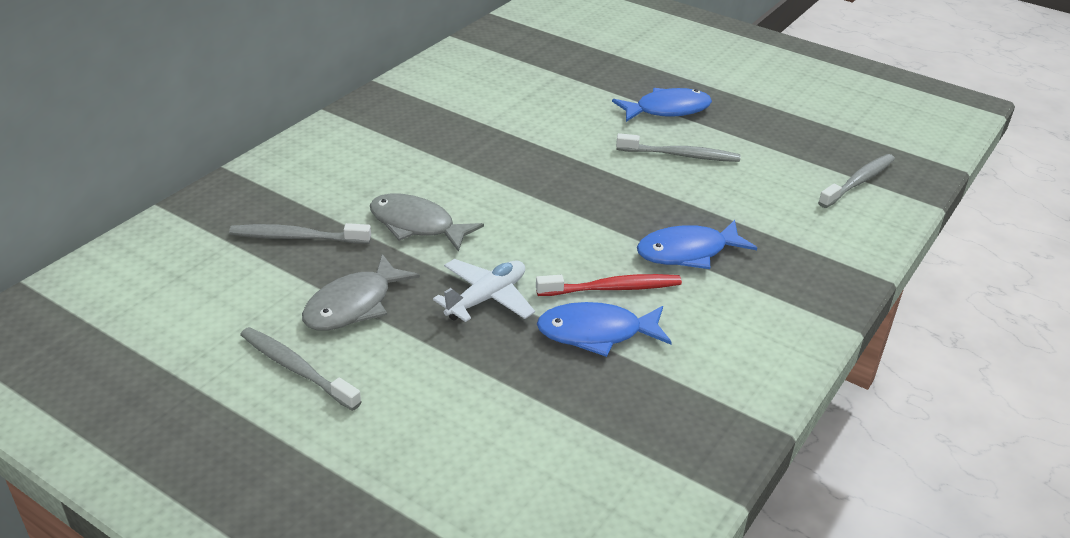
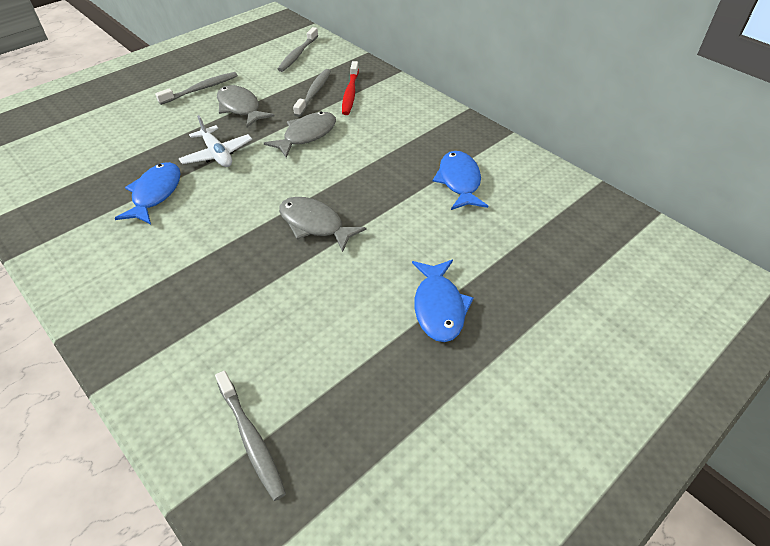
camera: 105 degrees right, 10 degrees up
red toothbrush [536,274,682,296] -> red toothbrush moved to [342,61,359,115]
grey toothbrush [616,133,740,162] -> grey toothbrush moved to [278,27,318,72]
blue fish [637,220,757,269] -> blue fish moved to [433,151,488,210]
none -> grey fish [279,197,367,252]

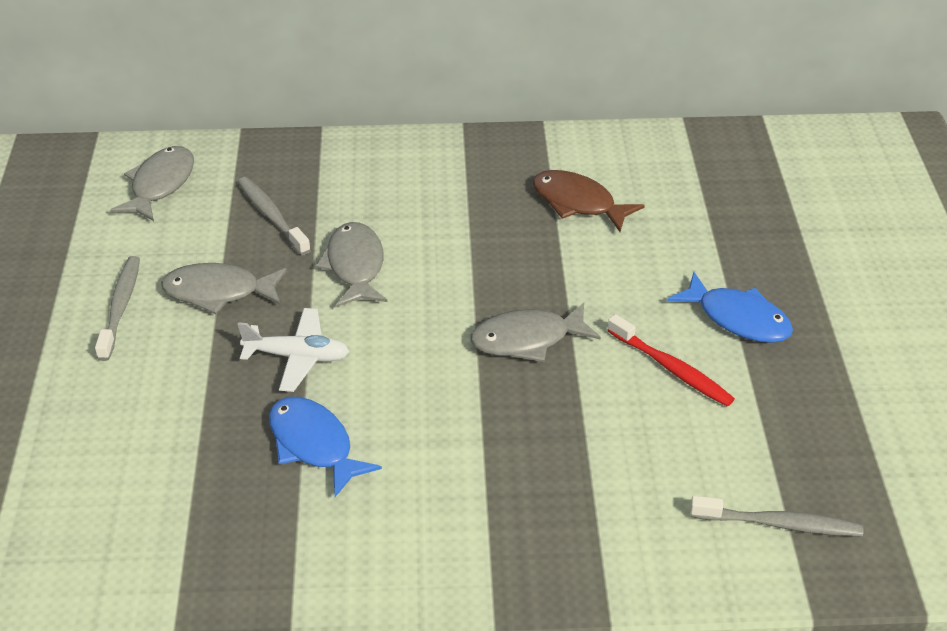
camera: 50 degrees left, 5 degrees down
grey toothbrush [278,27,318,72] -> grey fish [110,146,194,221]
red toothbrush [342,61,359,115] -> red toothbrush moved to [607,314,735,406]
blue fish [433,151,488,210] -> brown fish [533,170,645,232]

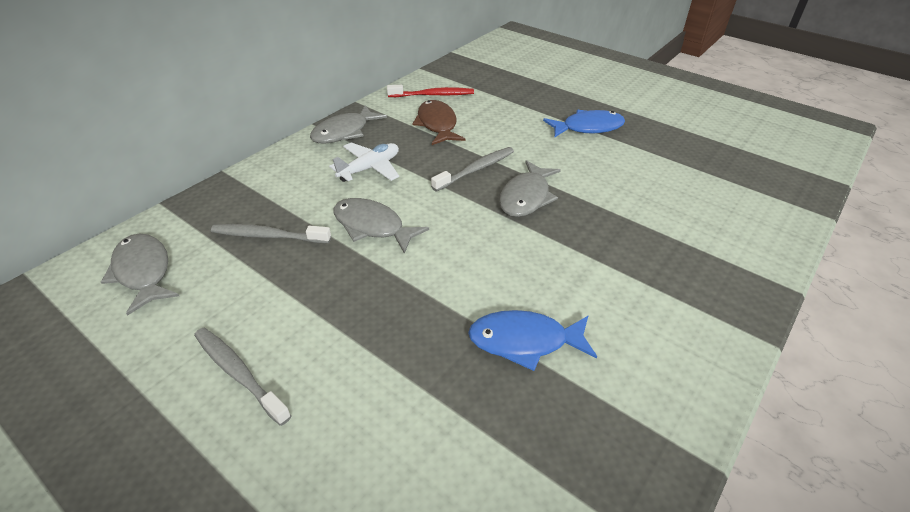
camera: 50 degrees left, 0 degrees up
grey fish [161,263,287,314] -> grey fish moved to [310,105,387,143]
white plane [238,308,350,392] -> white plane moved to [329,142,399,182]
brown fish [533,170,645,232] -> brown fish turned 90 degrees clockwise [412,100,466,145]
red toothbrush [607,314,735,406] -> red toothbrush moved to [387,85,474,97]
grey toothbrush [690,496,864,536] -> grey toothbrush moved to [431,147,514,192]

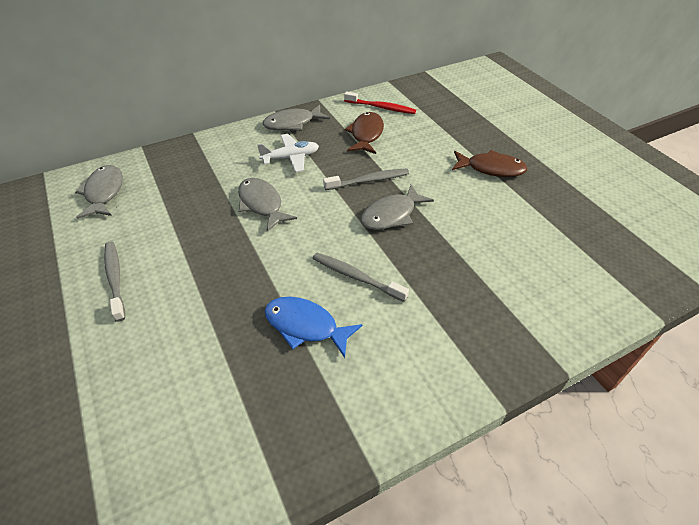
camera: 25 degrees right, 5 degrees up
grey toothbrush [211,224,331,243] -> grey toothbrush moved to [313,253,409,302]
blue fish [543,110,625,137] -> brown fish [452,150,528,177]

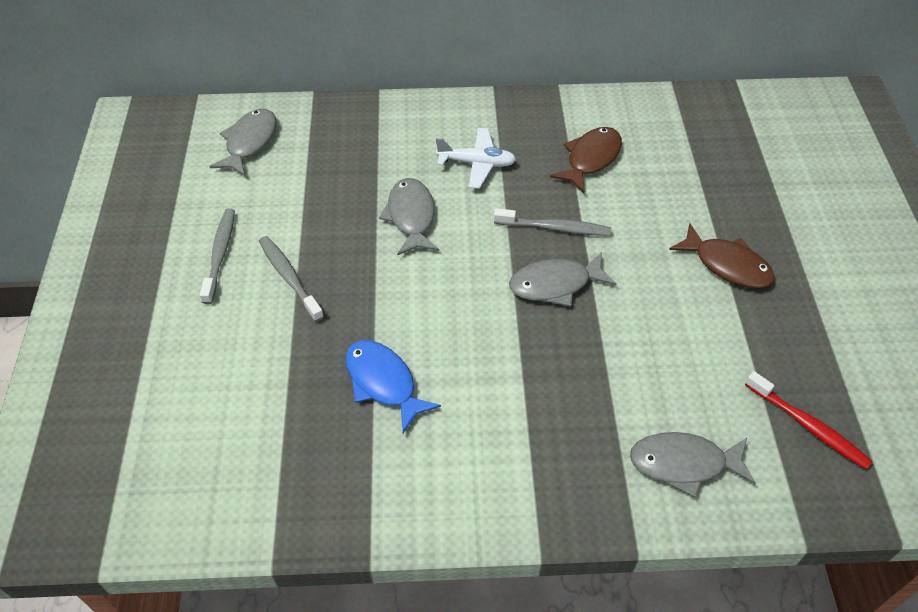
camera: 25 degrees right, 5 degrees up
grey fish [263,105,330,131] -> grey fish moved to [630,432,756,498]
grey toothbrush [313,253,409,302] -> grey toothbrush moved to [259,236,324,322]
red toothbrush [344,91,416,114] -> red toothbrush moved to [745,371,873,470]

